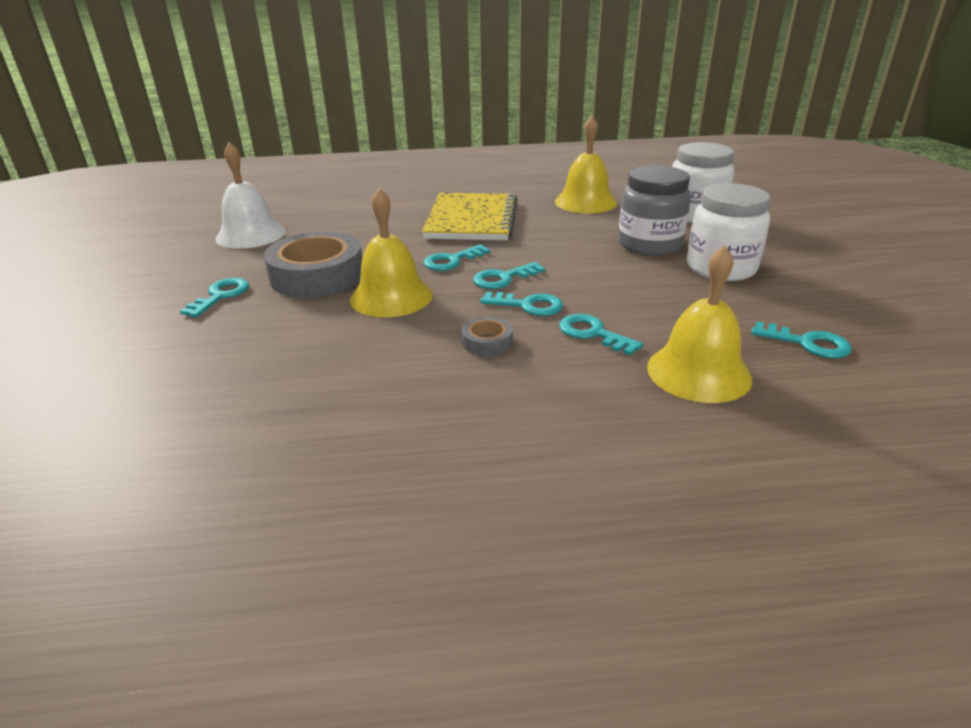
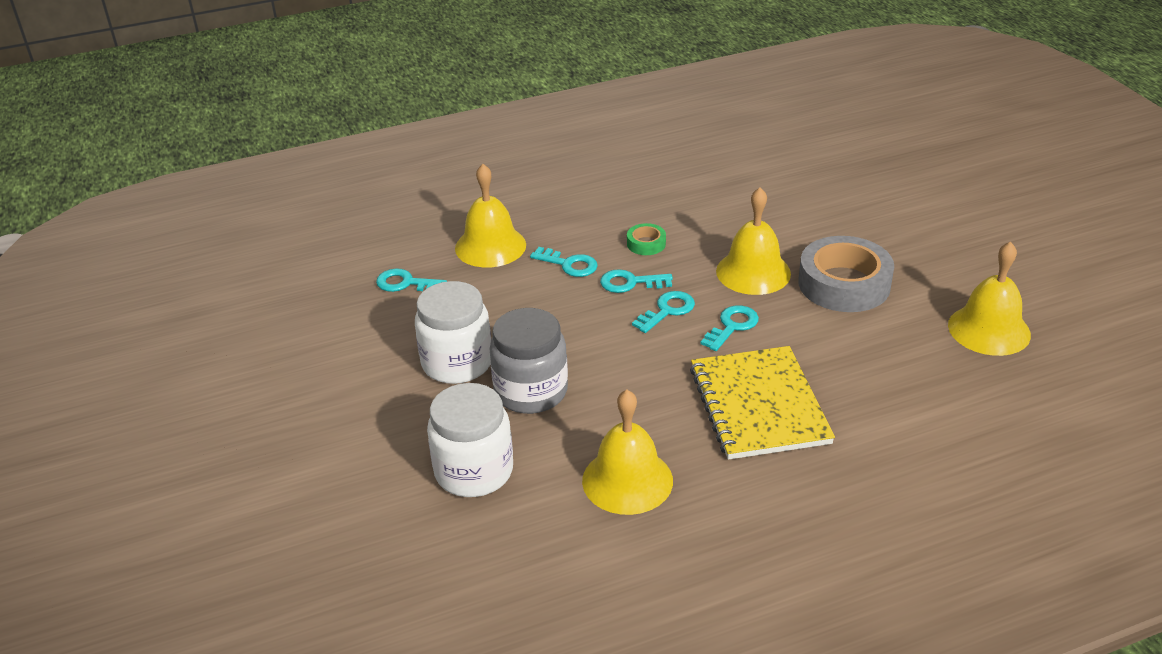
camera: 165 degrees right, 5 degrees up
turquoise key [180,278,249,317] -> none
white bell [216,142,286,249] -> yellow bell [948,241,1031,356]
grey tape [462,317,513,356] -> green tape [627,223,666,255]

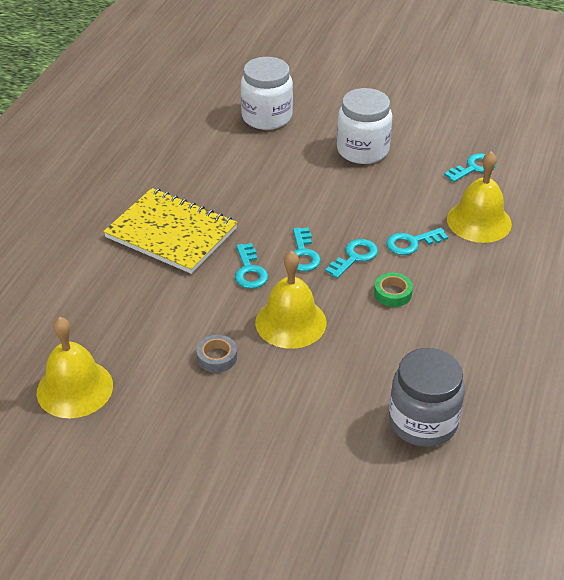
camera: 130 degrees right, 5 degrees up
grey jar [489,308,568,414] -> grey jar moved to [389,348,465,447]
yellow bell [582,390,673,515] -> none
grey tape [798,236,894,312] -> grey tape [196,335,237,373], size x0.45

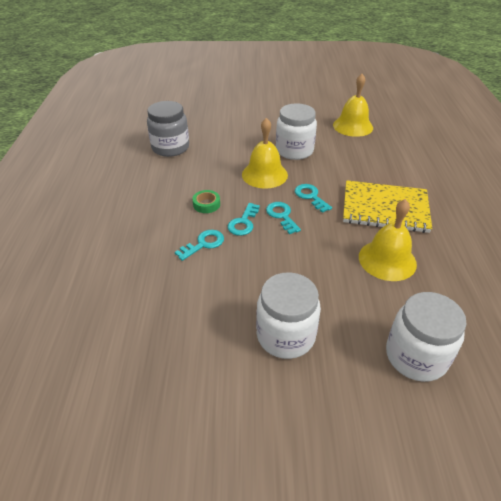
camera: 160 degrees right, 0 degrees up
grey tape [196,335,237,373] -> white jar [276,103,317,160]
turquoise key [444,153,497,182] -> none
yellow bell [447,151,512,243] -> yellow bell moved to [359,199,417,281]

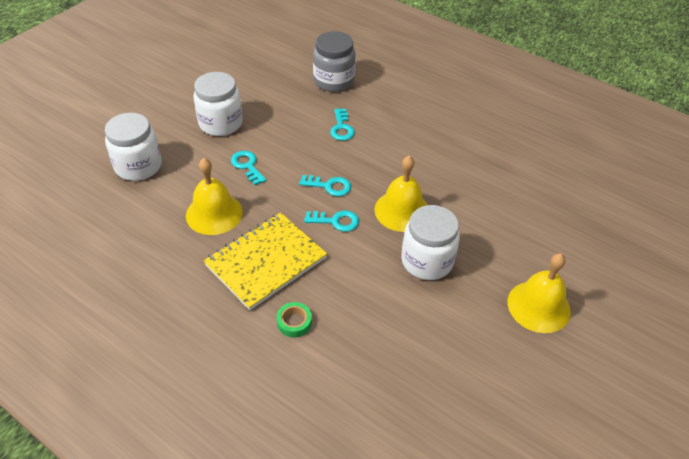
camera: 125 degrees right, 5 degrees up
grey jar [147,101,189,157] -> grey jar moved to [313,31,356,92]
green tape [193,190,220,213] -> green tape moved to [277,302,312,337]
turquoise key [228,203,260,236] -> turquoise key moved to [231,151,266,185]
yellow bell [333,74,373,137] -> yellow bell moved to [508,253,571,333]

